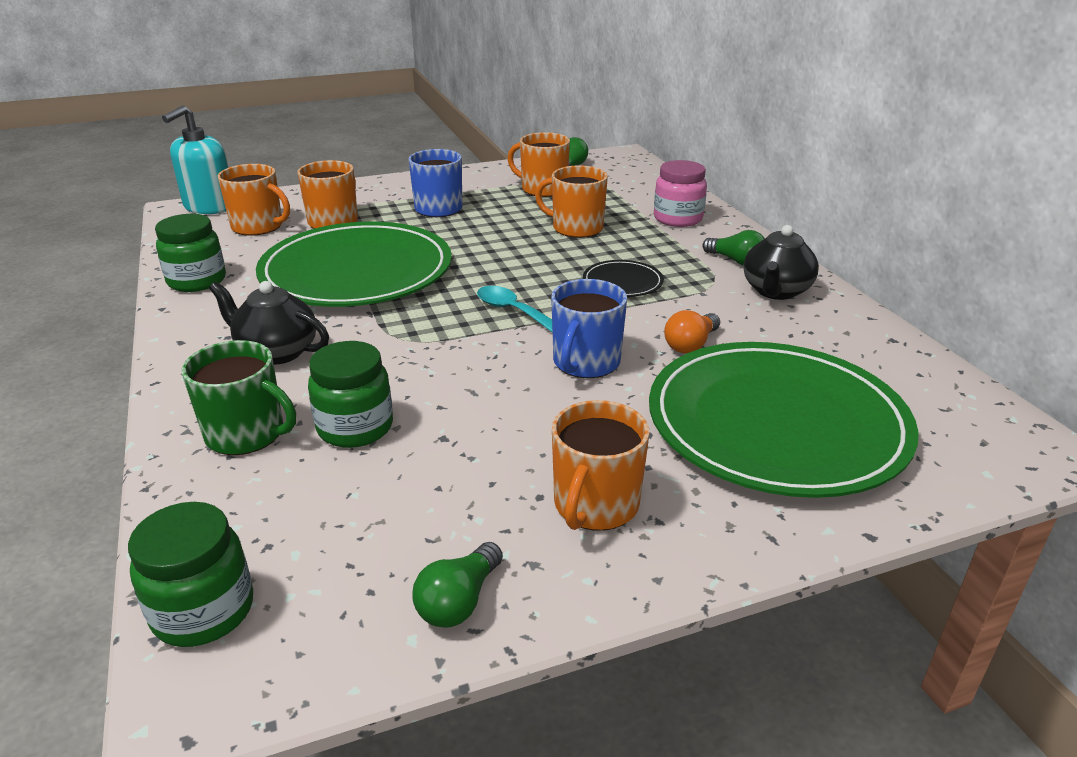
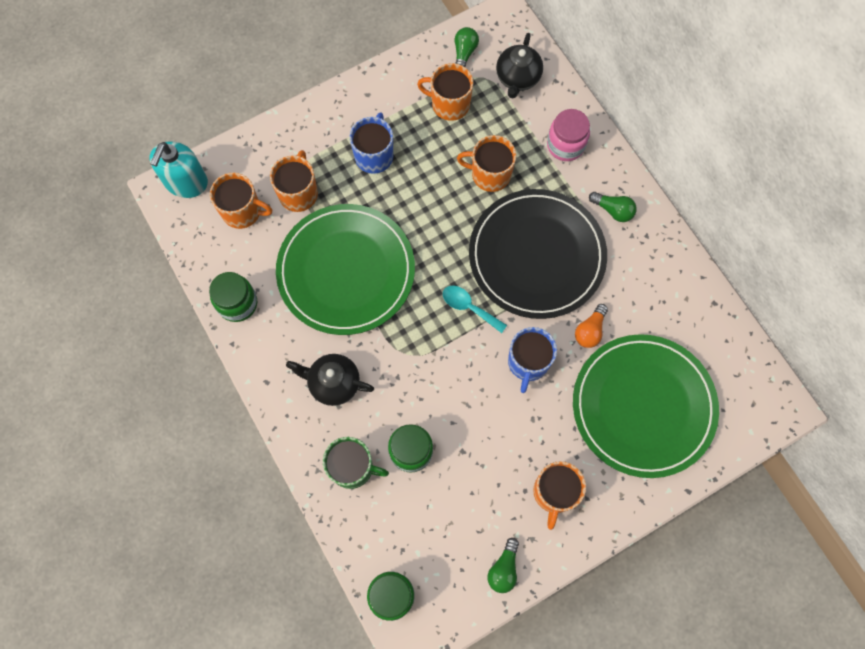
camera: 10 degrees left, 40 degrees up
black plate [583,260,664,297] -> black plate [469,189,607,319], size x2.42
black teapot [743,225,819,300] -> black teapot moved to [496,33,543,98]

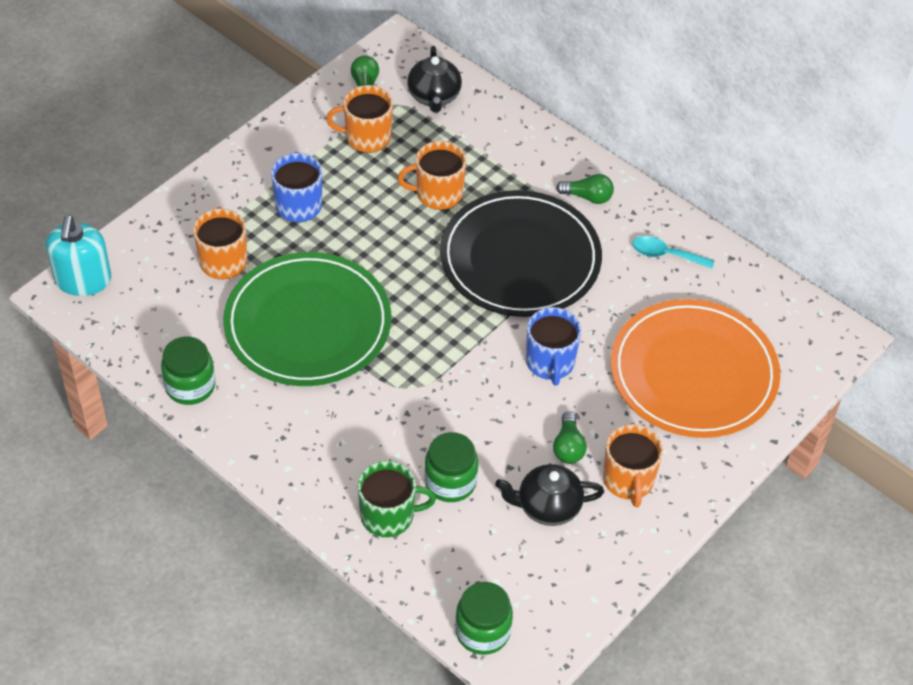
camera: 20 degrees left, 20 degrees down
orange mug [210,173,272,229] -> none
black teapot [286,354,374,406] -> black teapot moved to [495,464,604,526]
turquoise spoon [443,286,507,333] -> turquoise spoon moved to [632,236,714,269]
green light bulb [488,538,519,593] -> green light bulb moved to [553,411,587,464]
pink jar [547,109,590,161] -> none
green plate [573,334,719,478] -> orange plate [611,299,780,438]
orange light bulb [575,304,608,348] -> none

